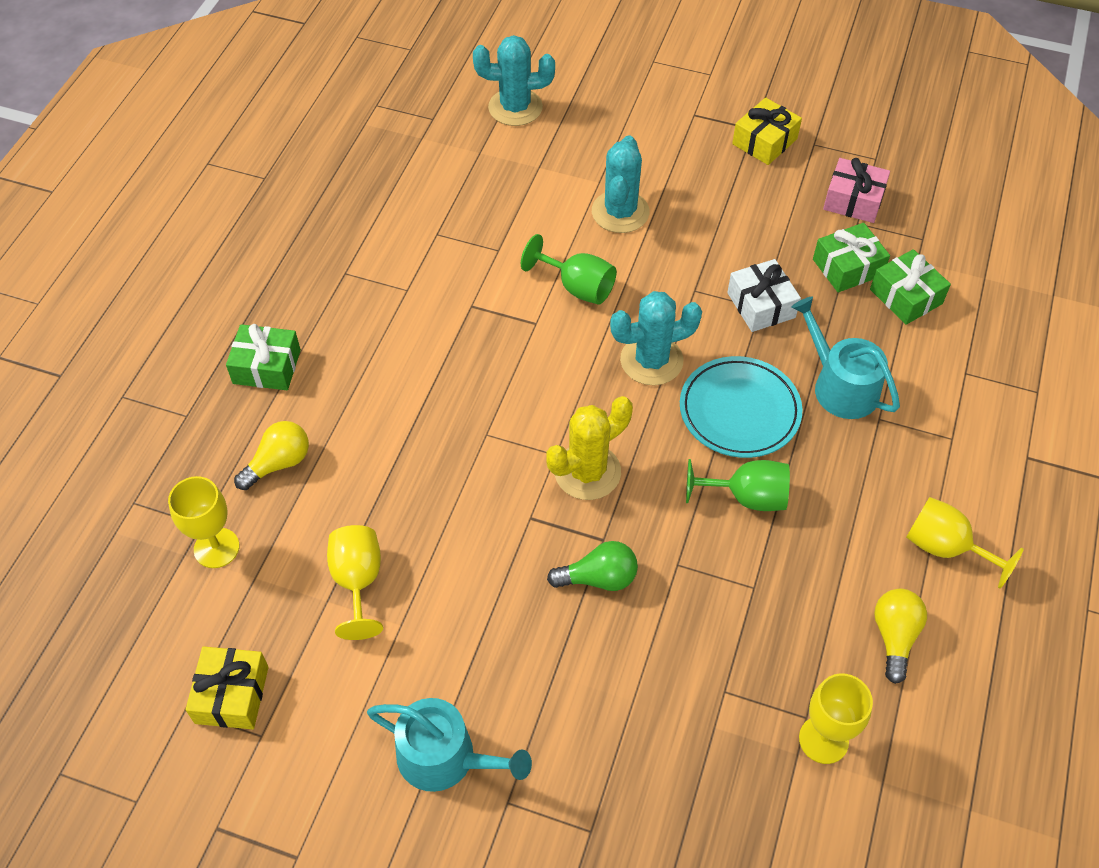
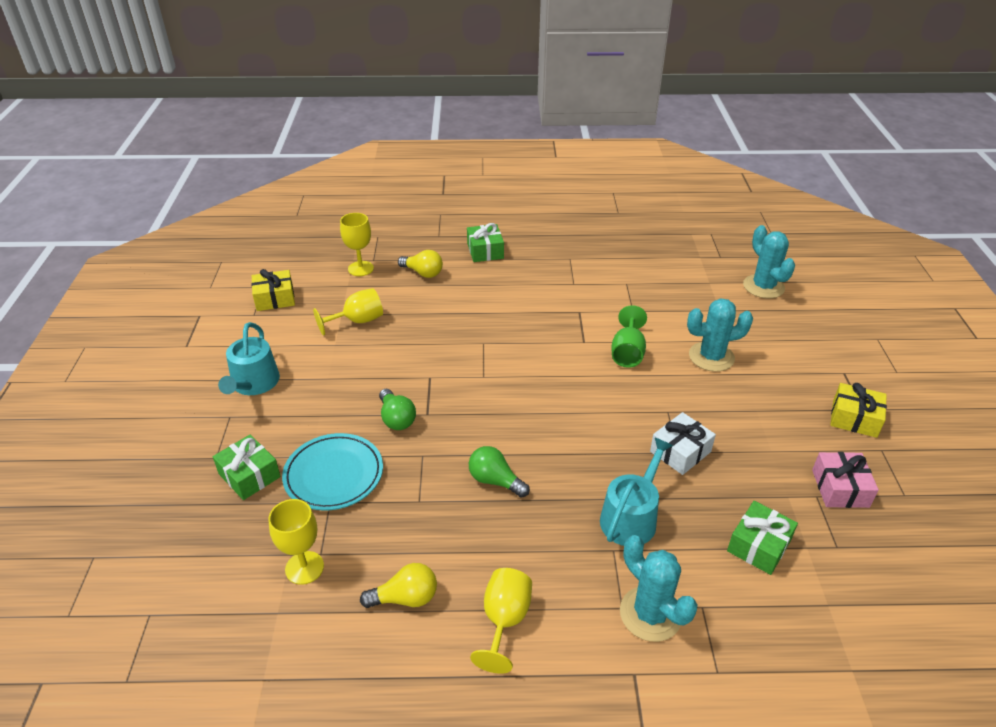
camera: 70 degrees right, 15 degrees down
yellow cactus [546,396,633,500] -> none
turquoise cactus [610,291,702,385] -> turquoise cactus moved to [620,535,698,642]
turquoise plate [680,356,803,458] -> turquoise plate moved to [282,433,383,511]
green goblet [686,459,790,511] -> green light bulb [469,446,530,498]
green gift [813,223,890,292] -> green gift moved to [213,435,281,500]

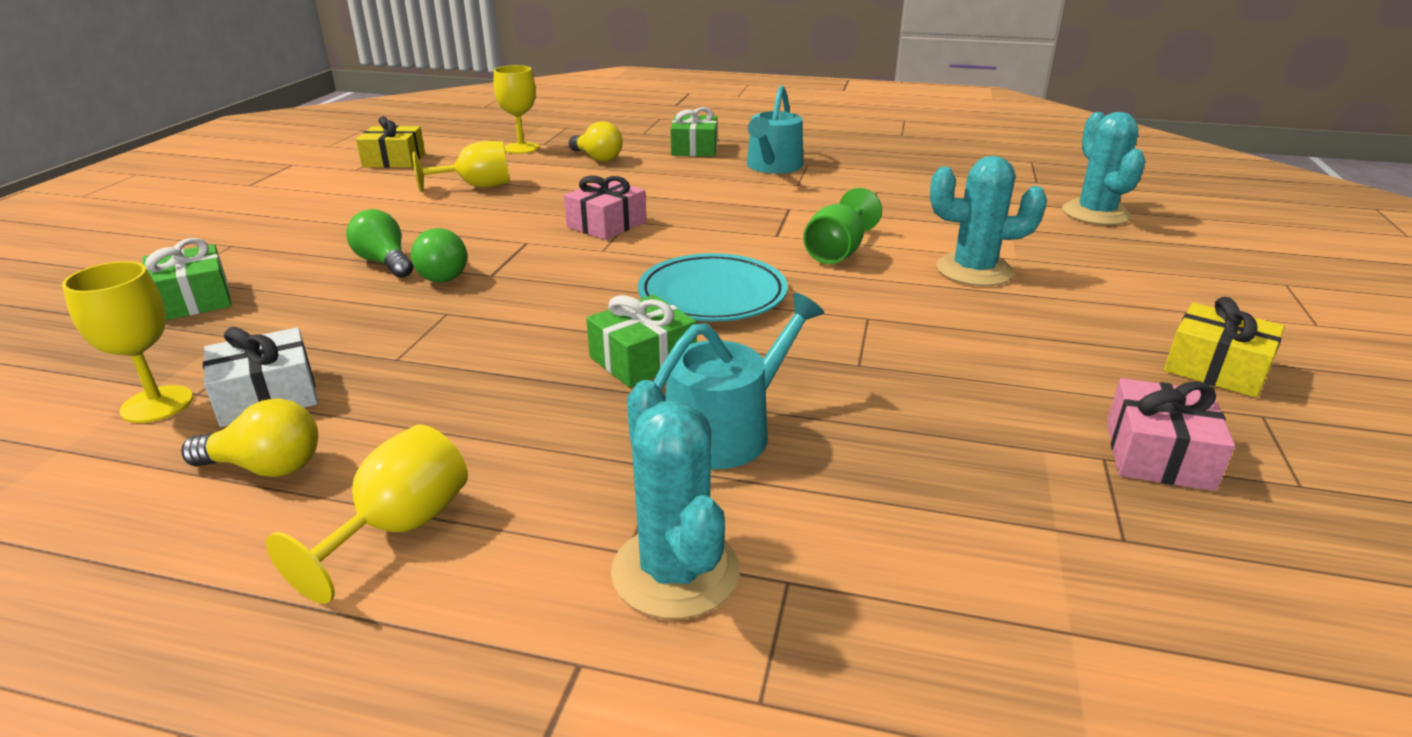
camera: 15 degrees right, 10 degrees down
turquoise watering can [218,322,280,395] -> turquoise watering can moved to [747,85,803,174]
turquoise plate [282,433,383,511] -> turquoise plate moved to [638,253,788,322]
green light bulb [469,446,530,498] -> green light bulb moved to [346,209,413,278]
white gift [650,412,716,475] -> white gift moved to [203,327,318,427]
green gift [727,501,798,575] -> green gift moved to [586,295,697,388]
none -> pink gift [564,176,647,240]

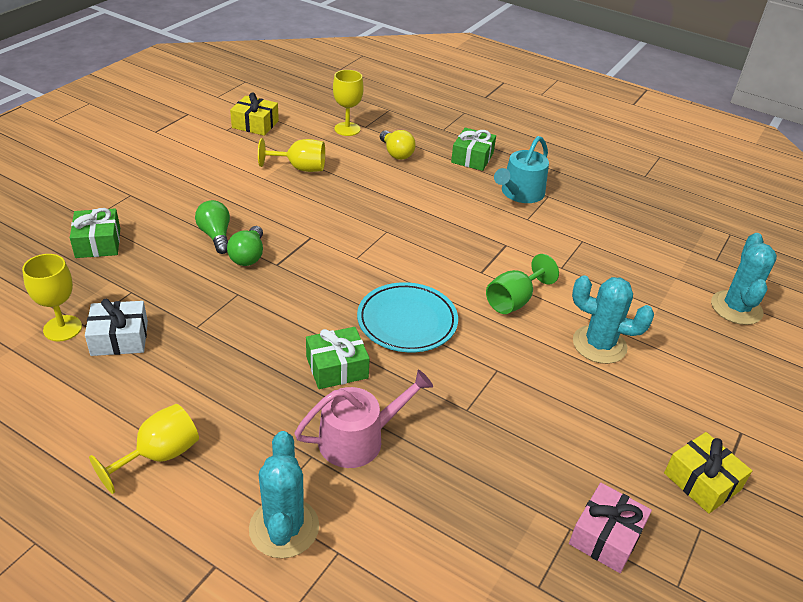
camera: 15 degrees right, 10 degrees up
yellow light bulb [181,399,318,477] -> none
pink gift [564,176,647,240] -> none
turquoise watering can [653,293,824,469] -> pink watering can [294,370,433,468]

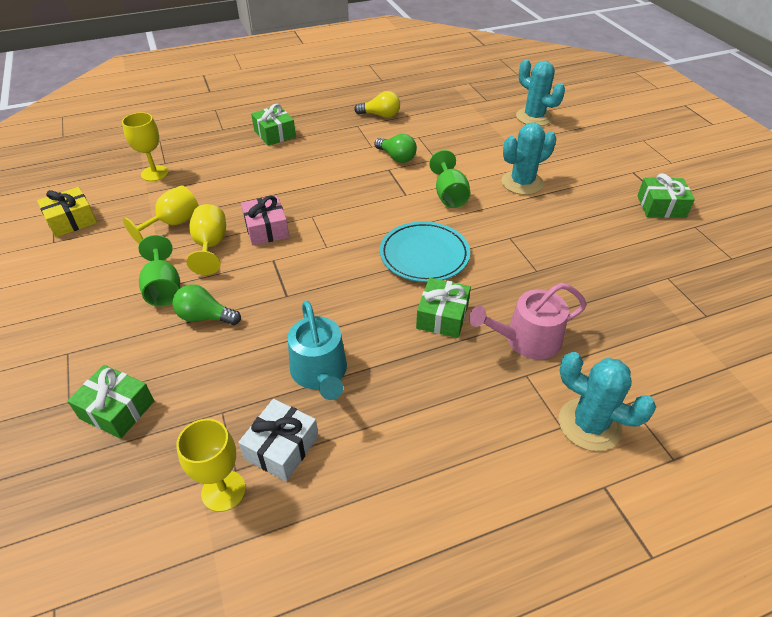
camera: 50 degrees left, 5 degrees up
yellow goblet [89,404,199,494] -> yellow goblet moved to [187,204,226,275]
green light bulb [227,226,263,266] -> green light bulb moved to [375,134,417,163]
pink watering can [294,370,433,468] -> pink watering can turned 120 degrees counterclockwise [469,283,587,360]
yellow light bulb [380,130,416,160] -> yellow light bulb moved to [354,91,400,118]
turquoise watering can [494,136,549,203] -> turquoise watering can moved to [288,301,347,400]
pink gift [569,483,652,573] -> pink gift moved to [241,196,289,246]
yellow gift [664,432,752,514] -> green gift [637,173,695,218]
none -> green goblet [139,235,180,306]

